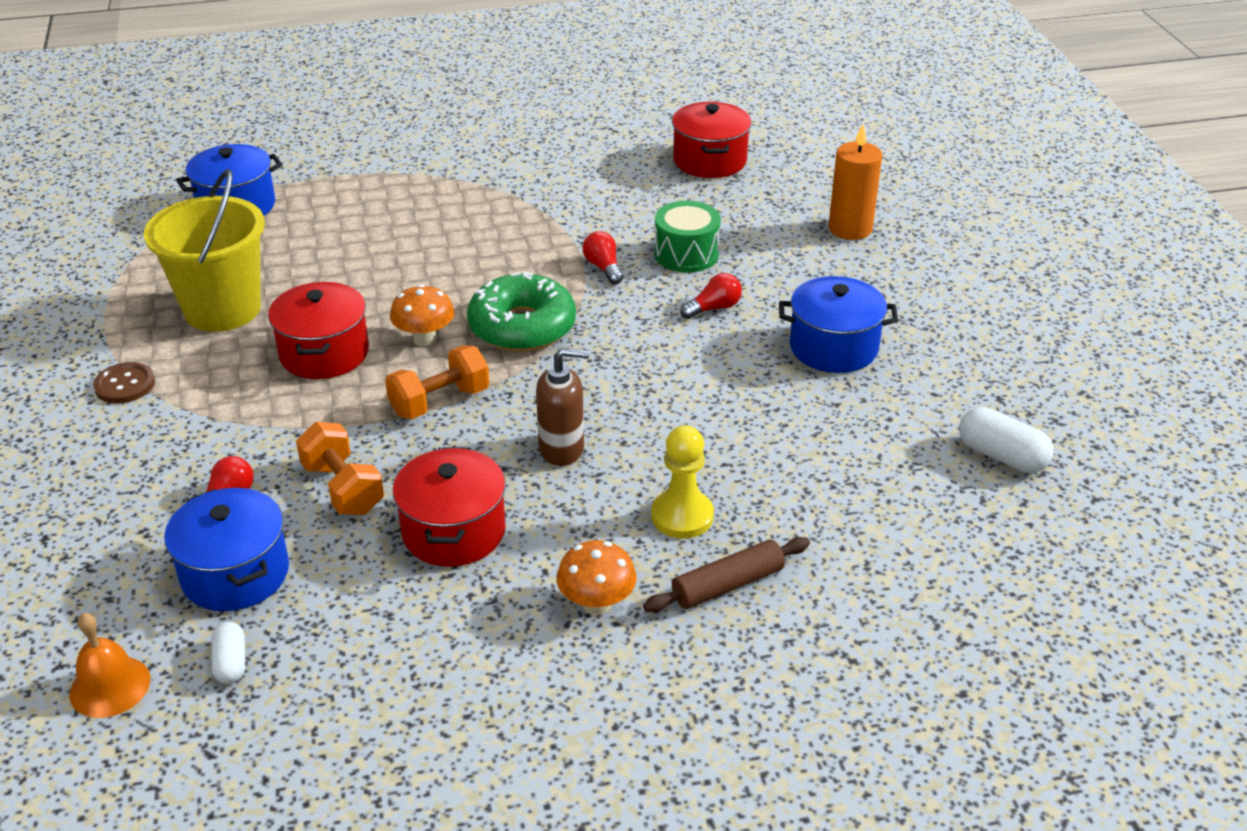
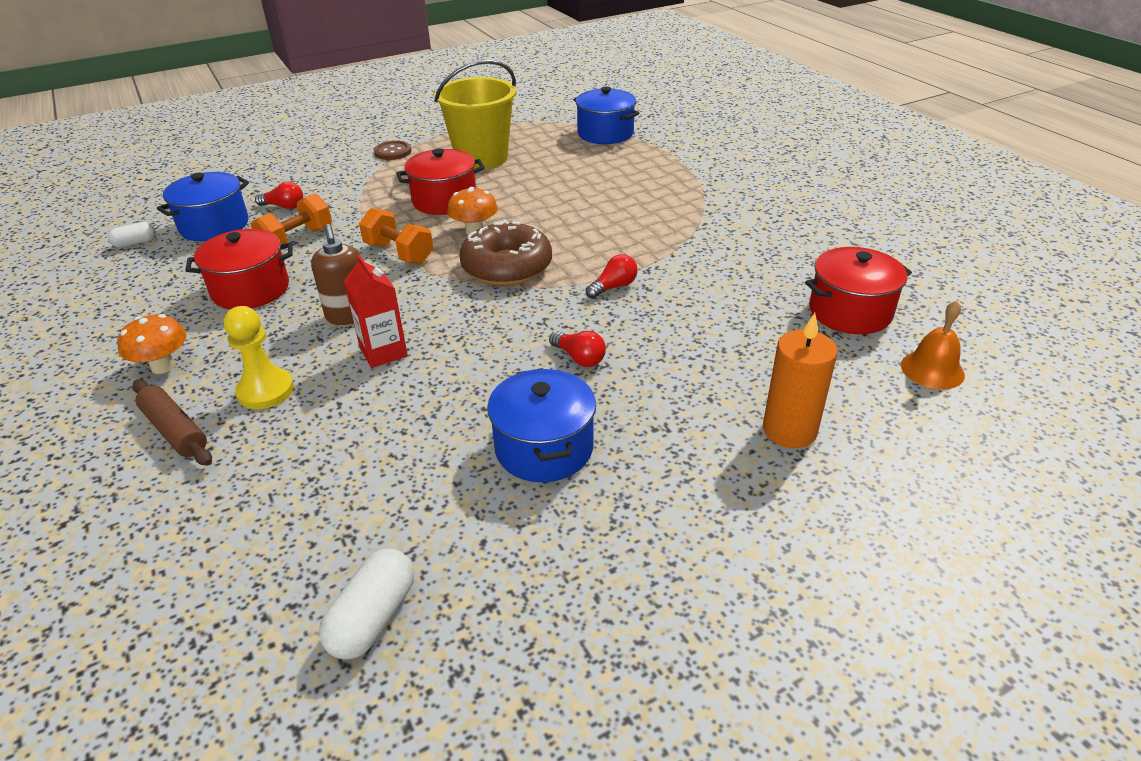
camera: 75 degrees right, 0 degrees up
orange bell [69,613,150,718] -> orange bell moved to [901,301,965,390]
green donut [467,272,576,352] -> brown donut [459,220,552,285]
green drum [654,201,721,272] -> none
none -> red carton [344,255,408,368]

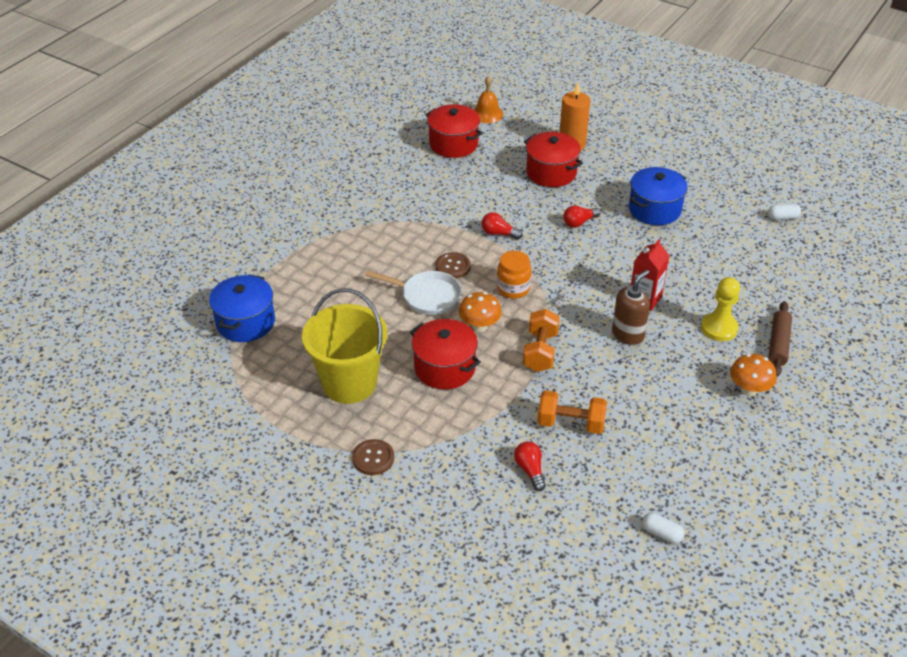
camera: 120 degrees left, 5 degrees up
blue pot [157,172,249,241] -> none
red pot [185,229,293,309] -> red pot moved to [524,132,583,187]
white capsule [319,549,414,660] -> white capsule [768,204,801,220], size x0.63
brown donut [459,220,552,285] -> orange jar [497,251,531,299]
red light bulb [549,331,606,367] -> red light bulb turned 135 degrees counterclockwise [563,205,600,228]
none -> white pan [365,271,462,315]
none -> brown button [435,252,471,279]

